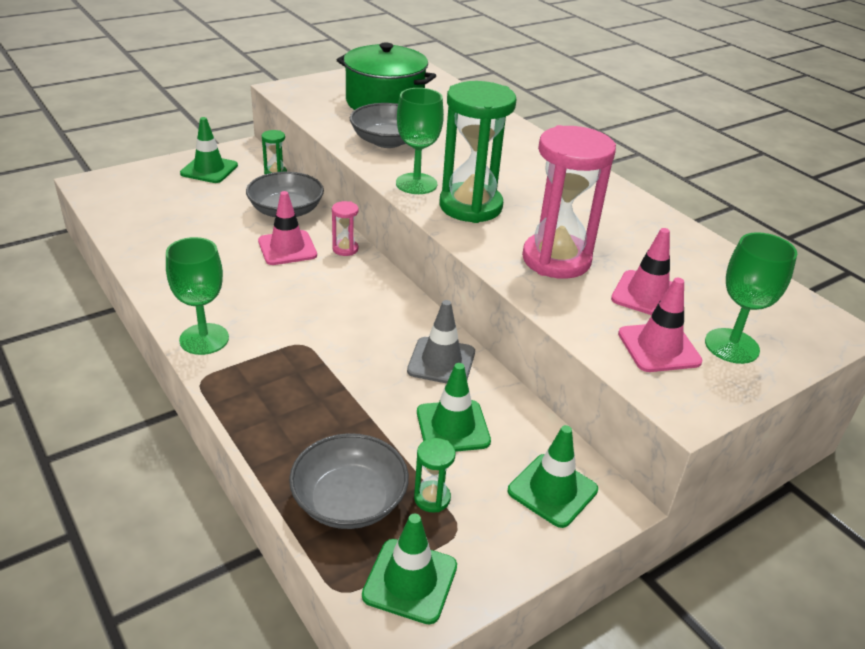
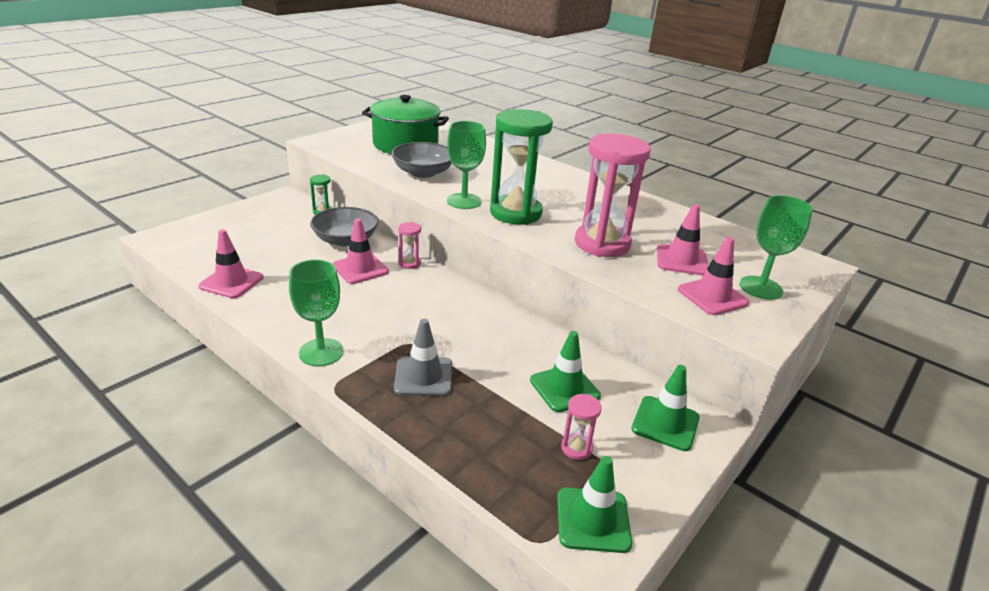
camera: 15 degrees left, 5 degrees down
green traffic cone [180,117,238,183] -> none
grey bowl [289,433,409,529] -> none
grey traffic cone [407,300,475,384] -> grey traffic cone moved to [394,319,452,396]
green hourglass [414,438,455,512] -> pink hourglass [561,394,602,460]
none -> pink traffic cone [198,229,264,298]

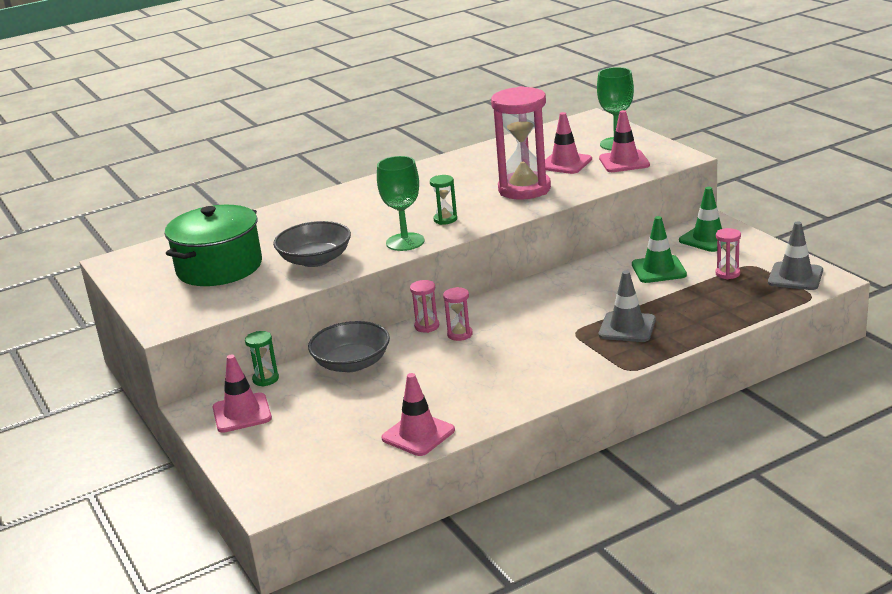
camera: 65 degrees left, 5 degrees down
green goblet [289,259,344,366] -> none
pink traffic cone [333,218,389,284] -> pink traffic cone moved to [213,355,272,433]
green hourglass [490,109,553,225] -> green hourglass [430,175,457,225], size x0.43
green traffic cone [557,456,632,553] -> grey traffic cone [768,221,823,290]
none -> pink hourglass [443,287,473,341]

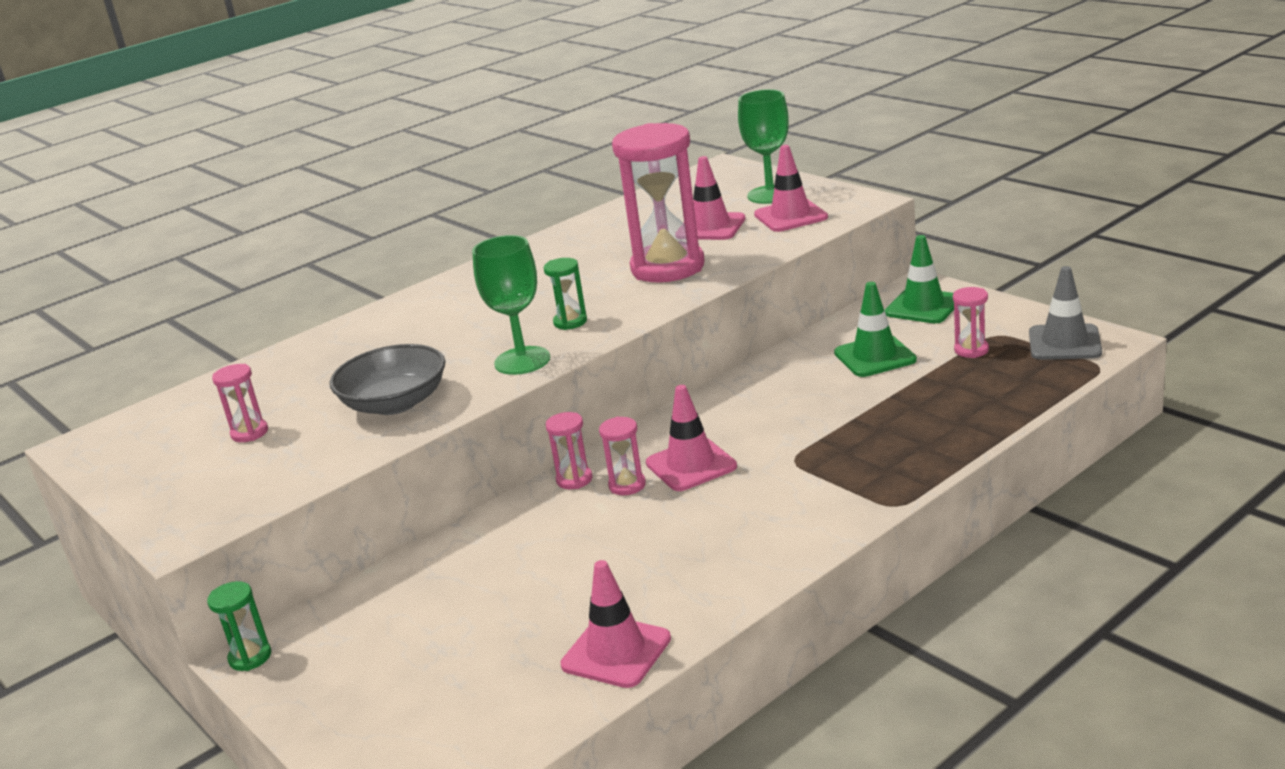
camera: 10 degrees left, 0 degrees up
green pot [165,205,262,286] -> pink hourglass [212,364,268,442]
pink traffic cone [213,355,272,433] -> pink traffic cone moved to [646,385,737,491]
green hourglass [245,331,279,387] -> green hourglass moved to [207,581,271,671]
grey bowl [308,321,390,372] -> none
grey traffic cone [599,271,656,342] -> none

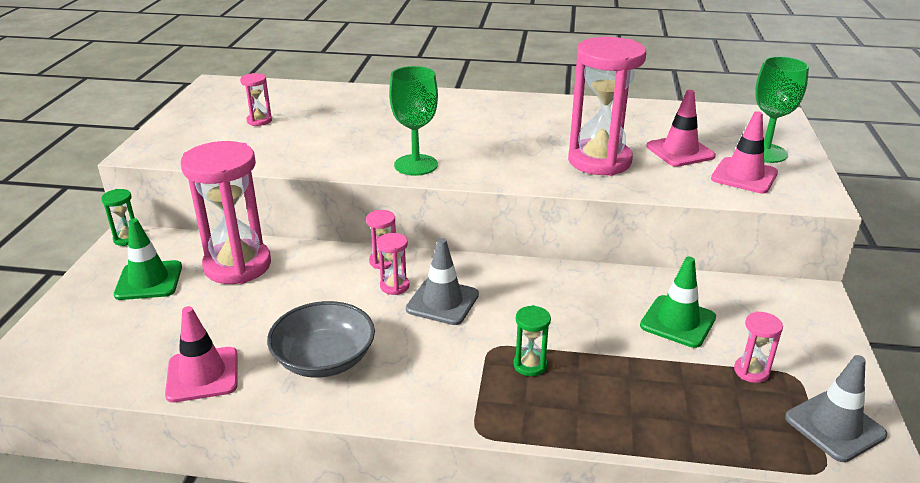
camera: 45 degrees right, 5 degrees up
grey bowl [330,344,446,415] -> grey bowl moved to [267,301,375,378]
green hourglass [544,258,587,330] -> green hourglass moved to [513,305,551,376]
pink traffic cone [646,385,737,491] -> grey traffic cone [406,238,479,325]
green traffic cone [885,235,954,323] -> green traffic cone moved to [114,218,182,300]
none -> pink hourglass [181,141,271,284]

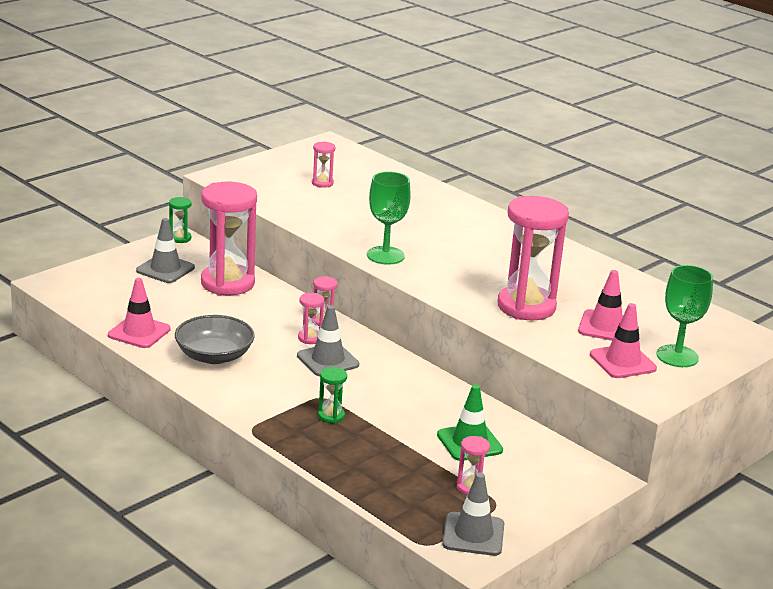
camera: 35 degrees right, 5 degrees down
green traffic cone [114,218,182,300] -> grey traffic cone [136,218,195,283]

